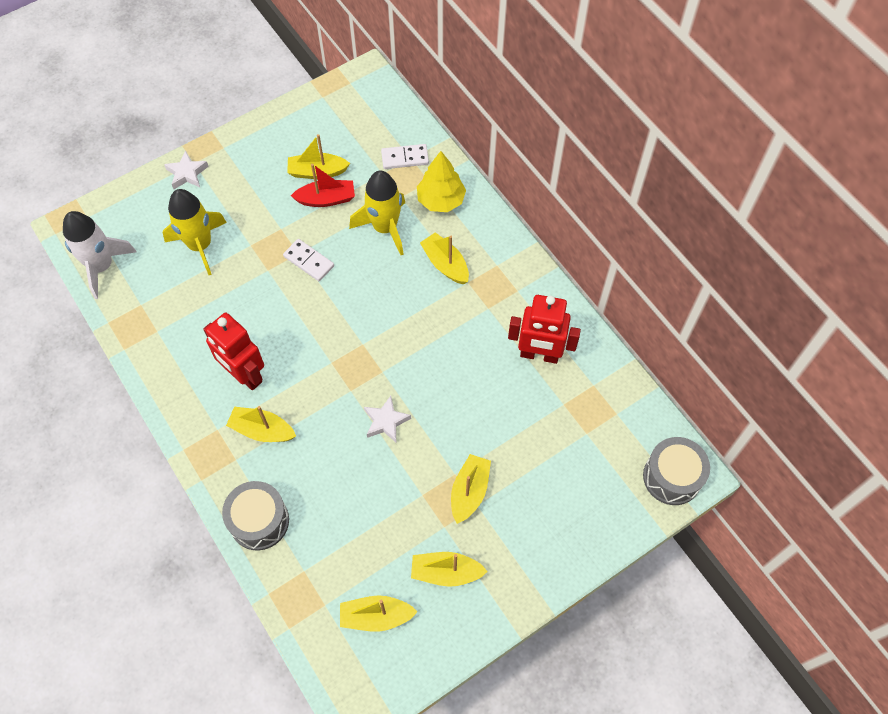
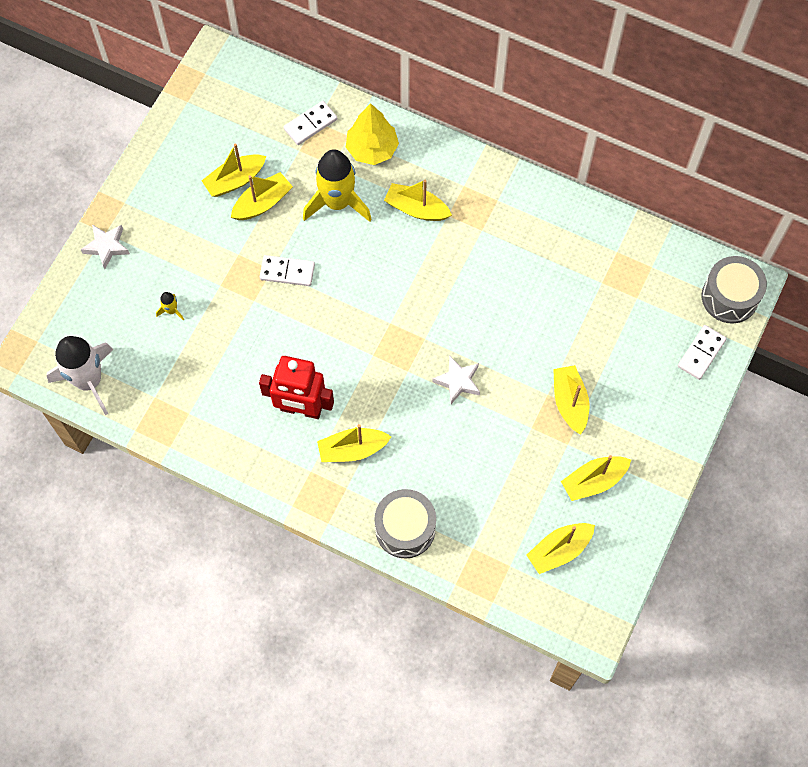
camera: 30 degrees left, 5 degrees up
yellow rocket [163,189,227,275] -> yellow rocket [156,292,184,321], size x0.41
red boat [291,164,355,207] -> yellow boat [231,172,293,220]
red robot [508,295,581,364] -> none
none -> white domino [678,325,727,380]

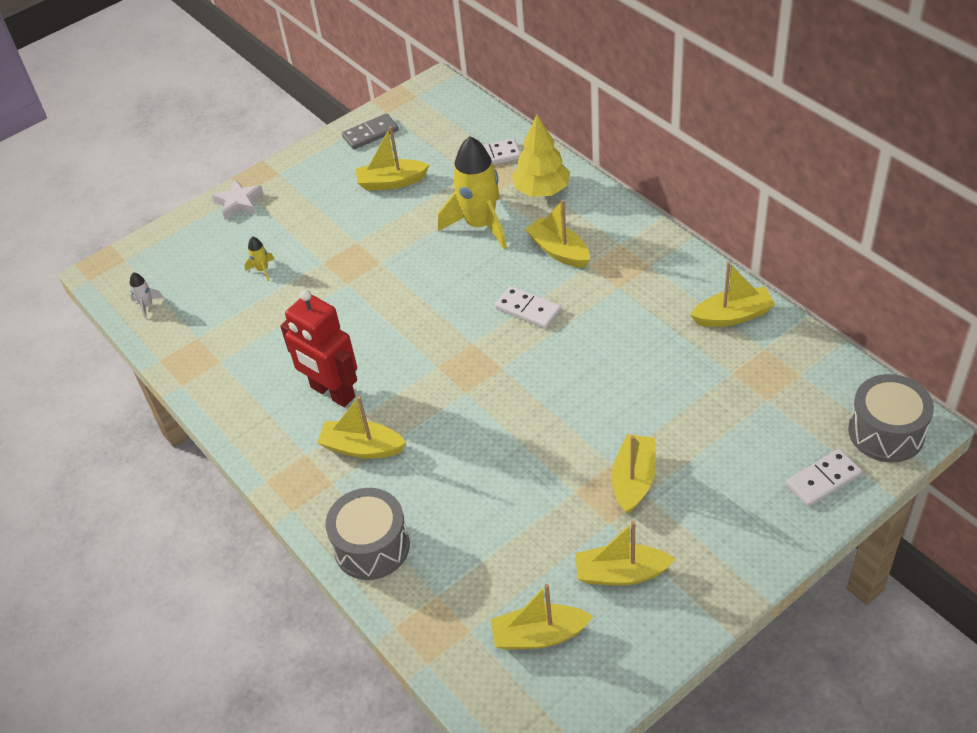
camera: 30 degrees right, 20 degrees down
white rocket [47,336,113,415] -> white rocket [130,273,164,319], size x0.41
yellow boat [231,172,293,220] -> yellow boat moved to [690,262,775,327]
white domino [260,255,315,286] -> white domino moved to [495,286,561,329]
white star [432,356,480,404] -> none
none -> grey domino [342,113,399,150]

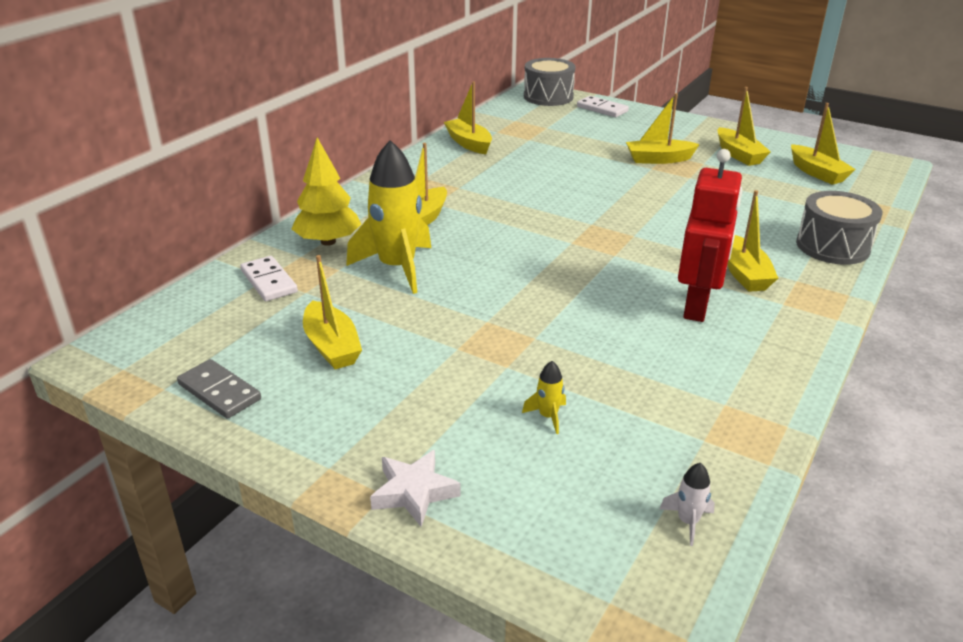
camera: 115 degrees left, 15 degrees down
white domino [495,286,561,329] -> none

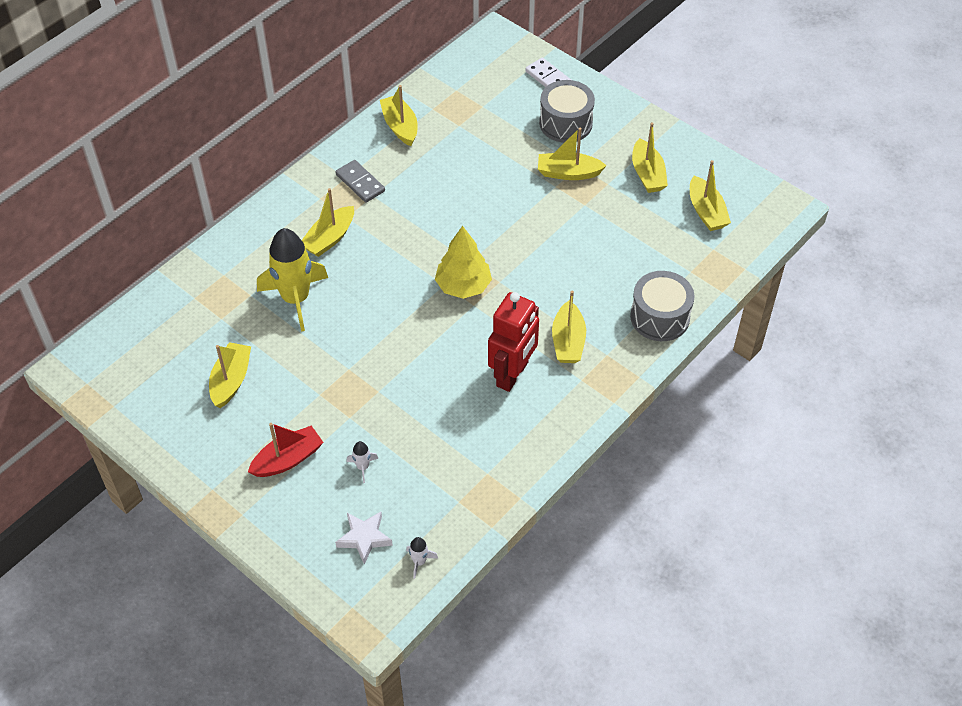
camera: 10 degrees right, 20 degrees up
grey domino [177,359,261,419] -> grey domino moved to [336,160,385,203]
white domino [240,256,298,301] -> none
yellow tree [292,137,361,246] -> yellow tree moved to [435,226,492,299]
yellow boat [303,255,362,369] -> yellow boat turned 150 degrees counterclockwise [209,342,251,408]
white star [370,450,461,527] -> white star moved to [335,512,393,565]
yellow rocket [522,361,566,434] -> white rocket [347,441,378,483]
grey drum [524,58,576,106] -> grey drum moved to [539,80,595,143]
none -> red boat [248,423,324,477]

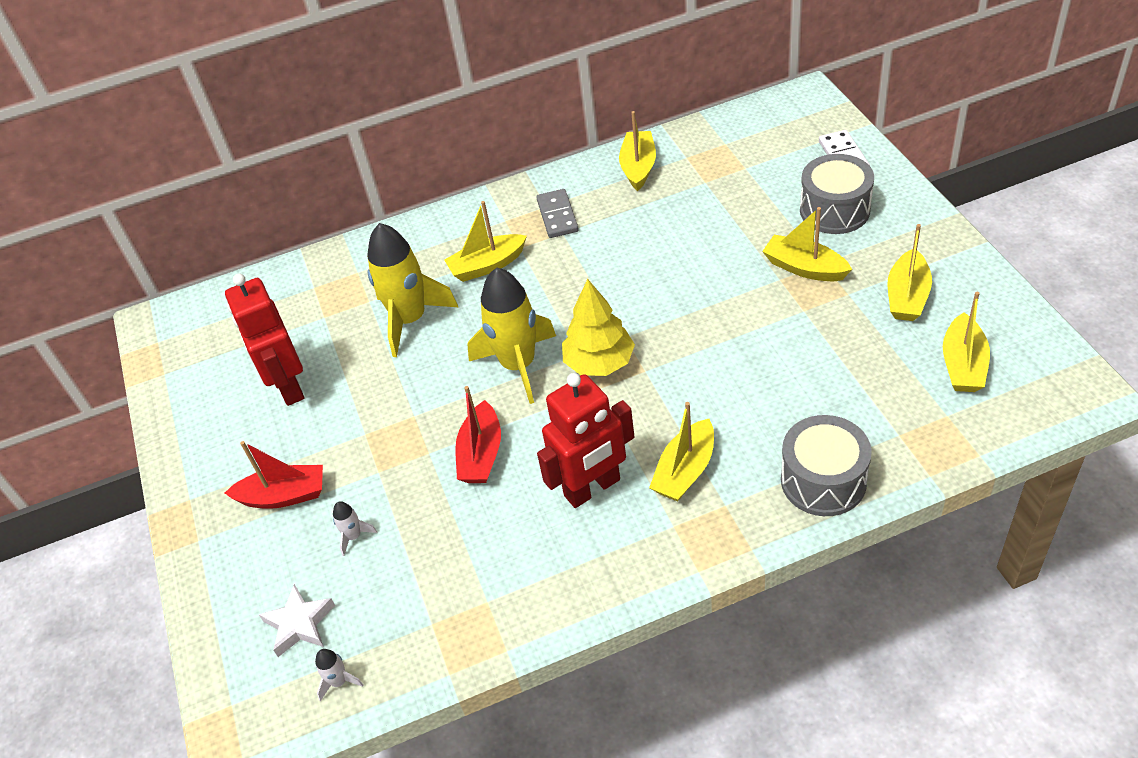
camera: 35 degrees right, 5 degrees down
yellow boat [209,342,251,408] -> red robot [225,274,304,406]
none -> red boat [455,386,501,483]
none -> yellow rocket [467,267,556,404]

